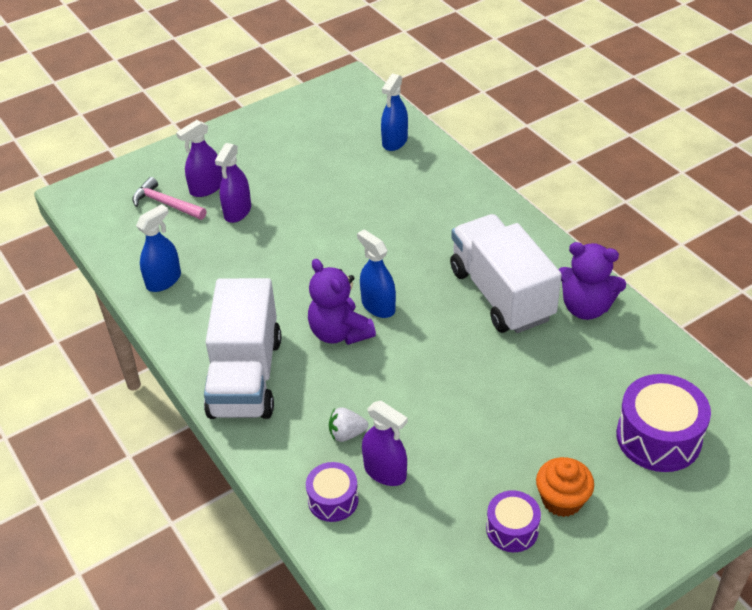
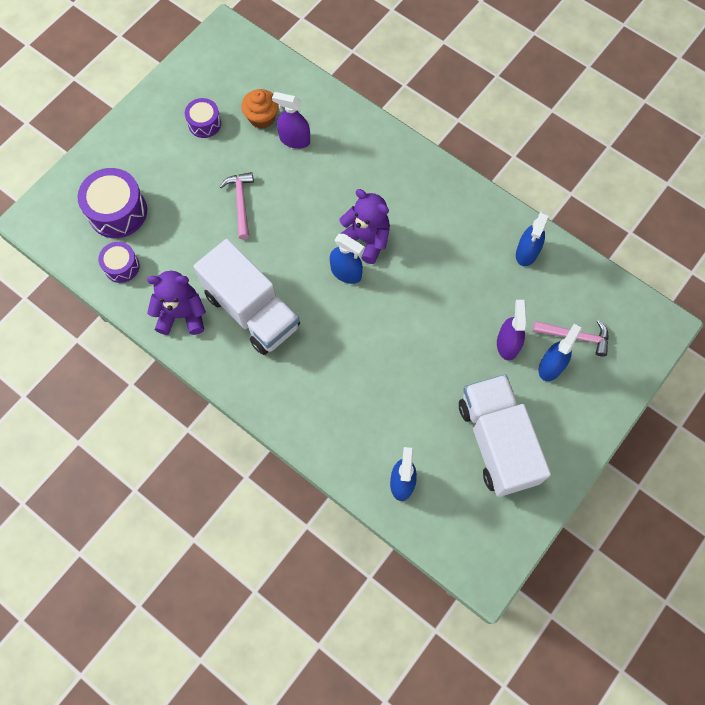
camera: 160 degrees right, 25 degrees up
purple spray bottle [176,120,223,197] -> blue spray bottle [538,324,582,381]
white truck [204,278,281,419] -> white truck moved to [459,374,551,497]
purple drum [306,462,359,522] -> purple drum moved to [98,242,140,283]
white strawberry [329,407,368,442] -> none
orange cupcake [536,457,594,517] -> orange cupcake moved to [241,89,279,129]
none -> pink hammer [219,172,254,239]

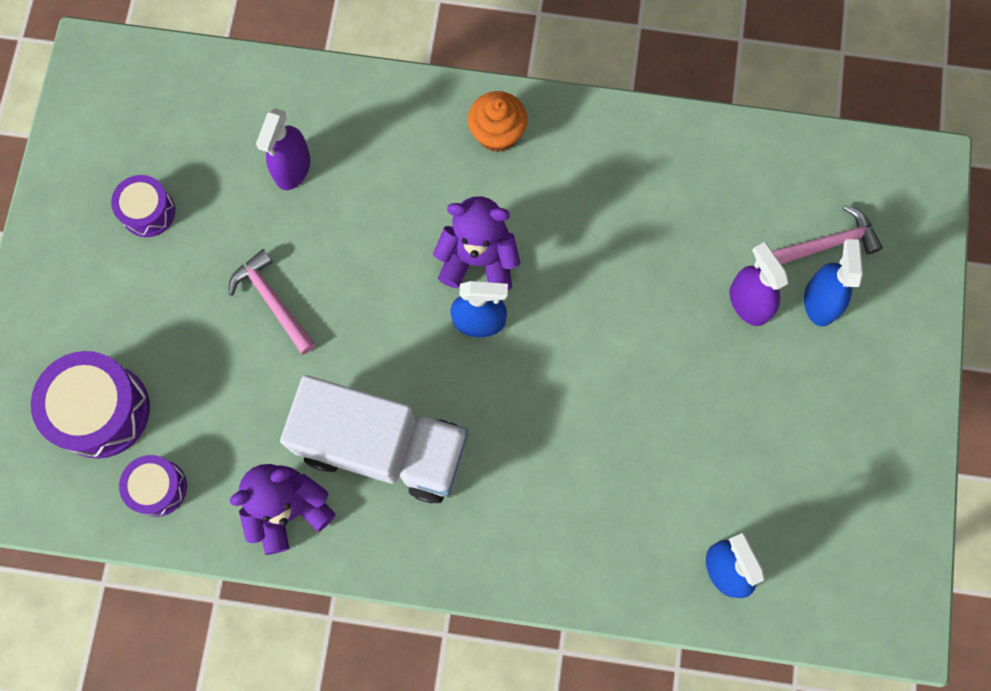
camera: 30 degrees left, 5 degrees up
orange cupcake [241,89,279,129] -> orange cupcake moved to [468,91,528,152]
purple spray bottle [272,92,310,149] -> purple spray bottle turned 60 degrees counterclockwise [256,108,310,190]
white truck [459,374,551,497] -> none
blue spray bottle [516,211,549,266] -> none

